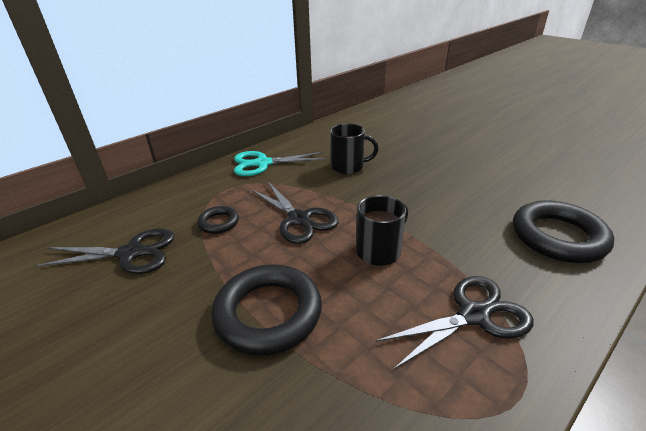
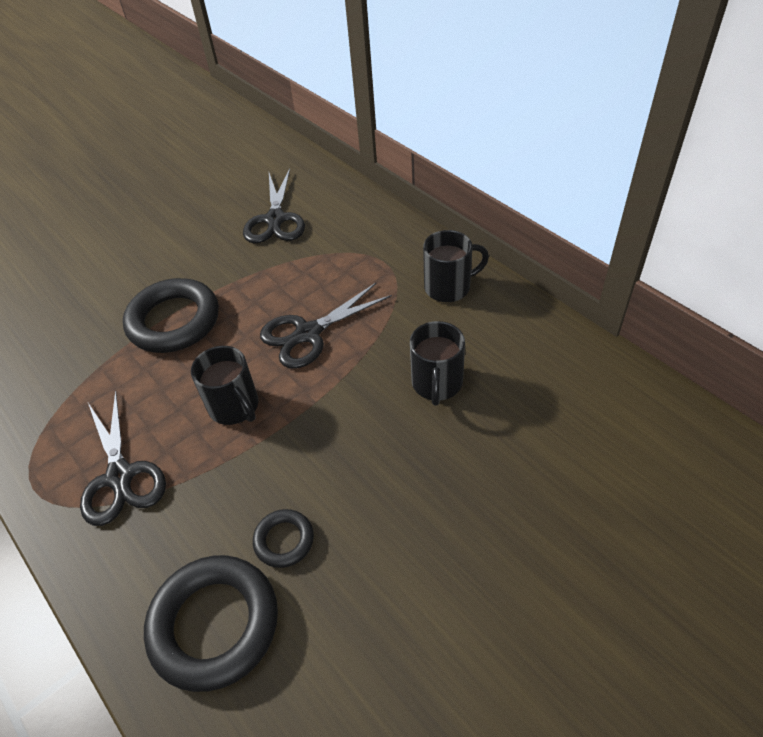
camera: 95 degrees right, 15 degrees up
black ring [197,206,239,234] -> black ring moved to [253,509,314,568]
turquoise scissors [234,151,327,176] -> black mug [423,230,489,302]

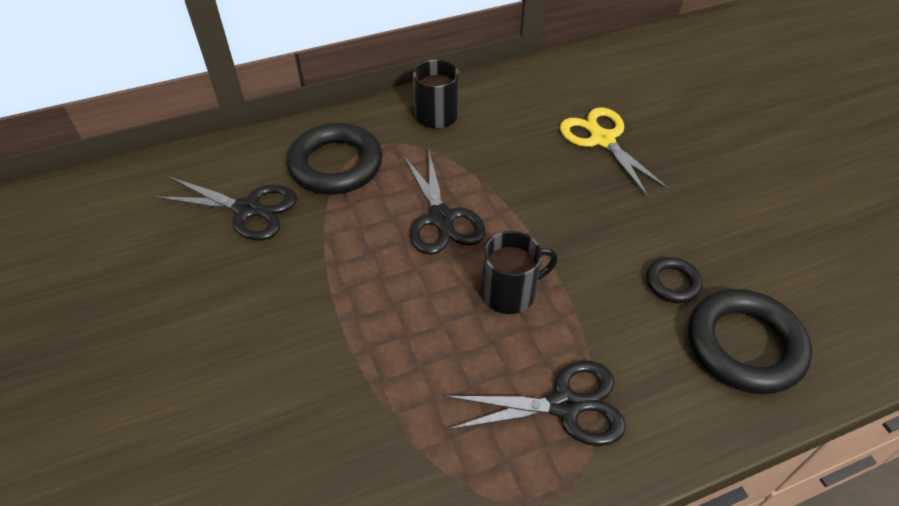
camera: 75 degrees left, 0 degrees up
black ring [123,278,219,353] -> black ring moved to [287,123,383,195]
black mug [410,321,465,406] -> none
none -> yellow scissors [560,107,670,198]

